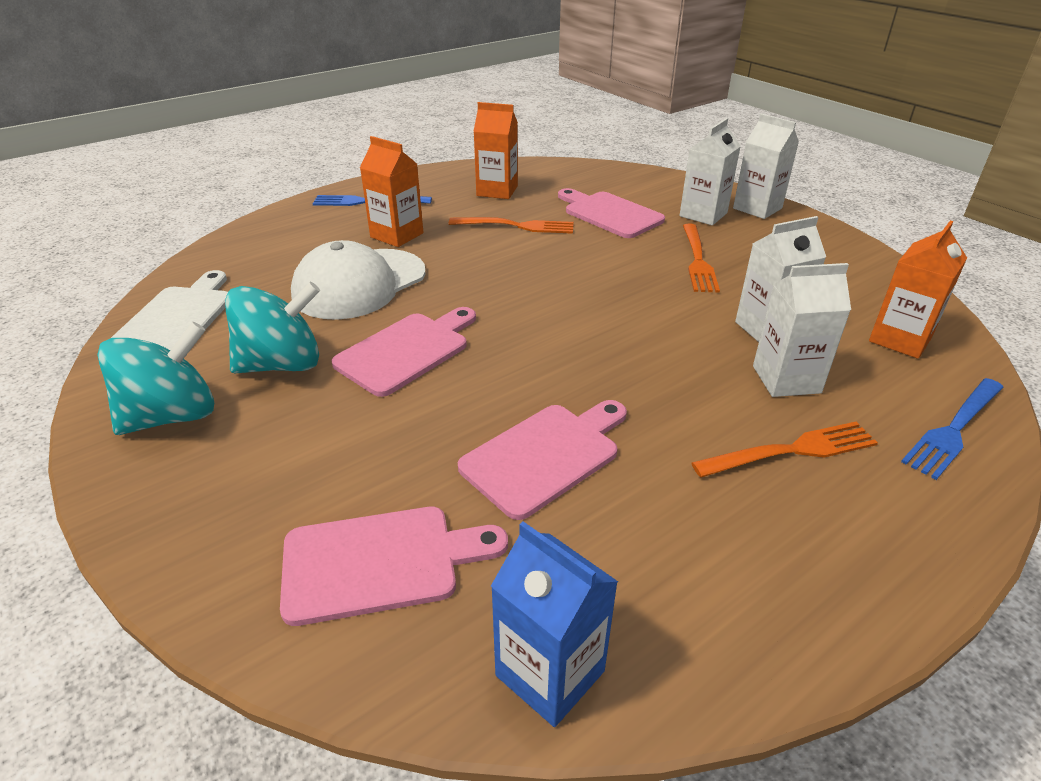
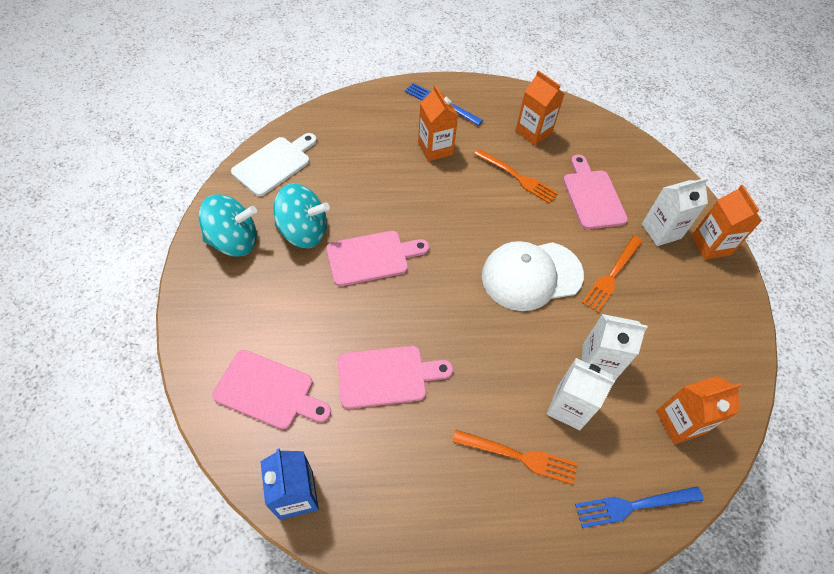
camera: 30 degrees right, 20 degrees up
white cap [291,240,426,320] -> white cap moved to [482,241,584,311]
white carton [733,114,799,219] -> orange carton [692,185,762,260]

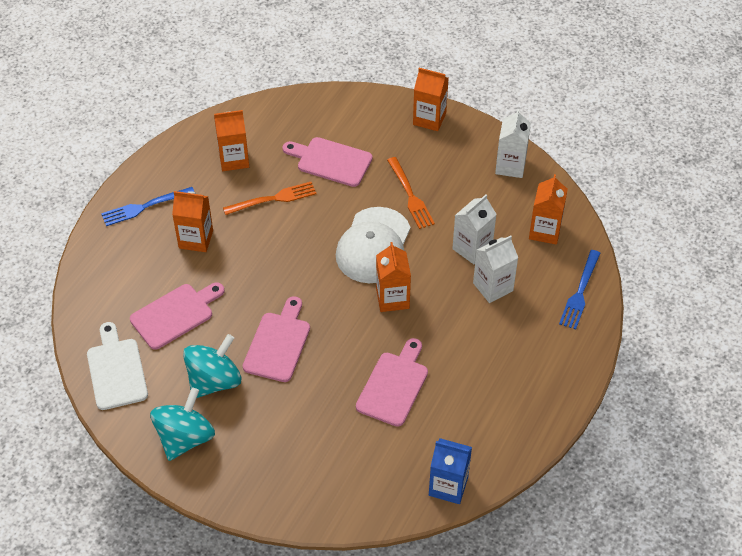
camera: 55 degrees left, 5 degrees down
pink cutting board [212,350,331,430] -> pink cutting board moved to [130,282,224,350]
orange fork [452,430,577,485] -> none
white carton [642,178,708,246] -> white carton moved to [495,109,531,178]
none -> orange carton [376,242,411,312]

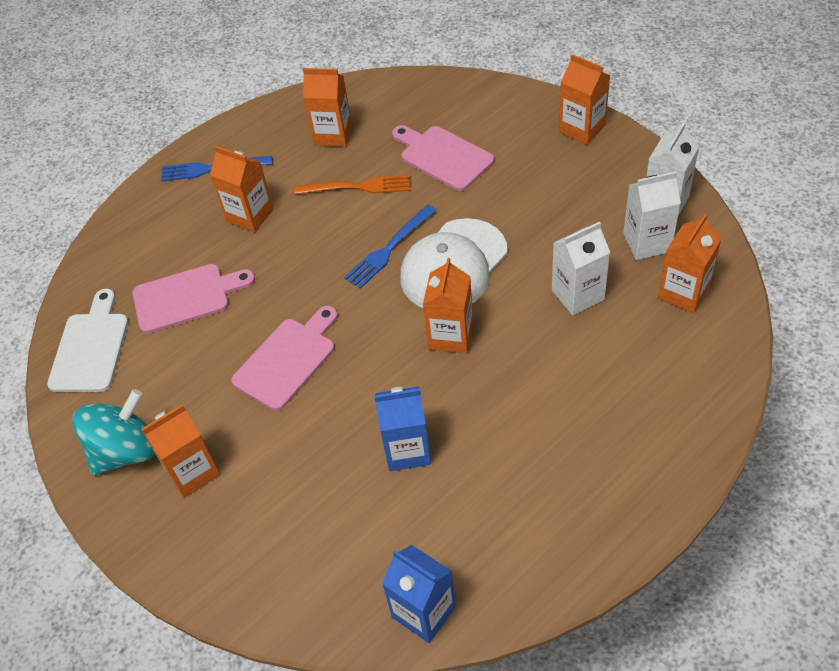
camera: 25 degrees right, 0 degrees up
turquoise spinning top [183,334,242,398] -> none
pink cutting board [356,338,428,427] -> blue carton [374,386,431,471]
orange fork [387,157,435,229] -> none
white carton [473,235,518,303] -> white carton moved to [623,171,681,260]
blue fork [559,250,601,330] -> blue fork moved to [344,205,437,289]
none -> orange carton [141,405,220,498]

